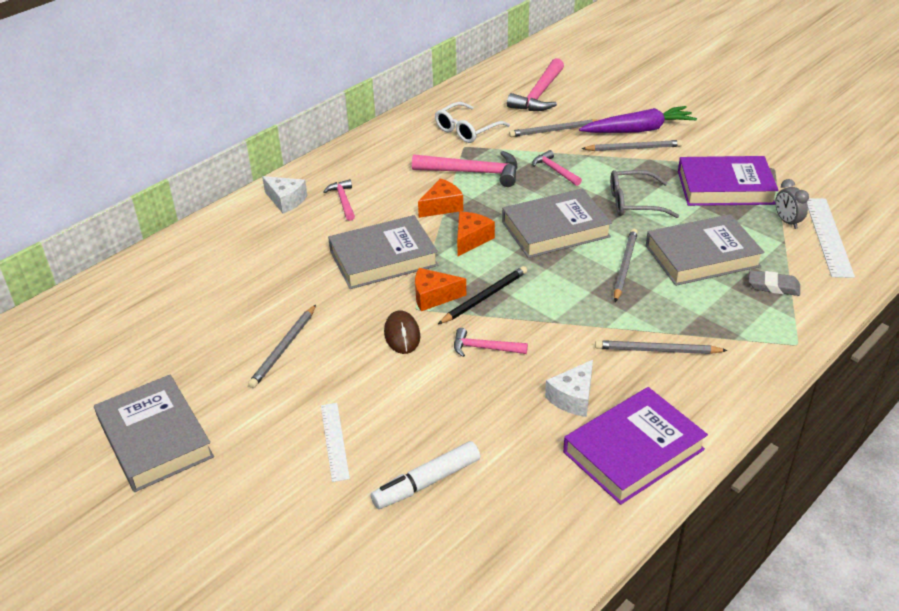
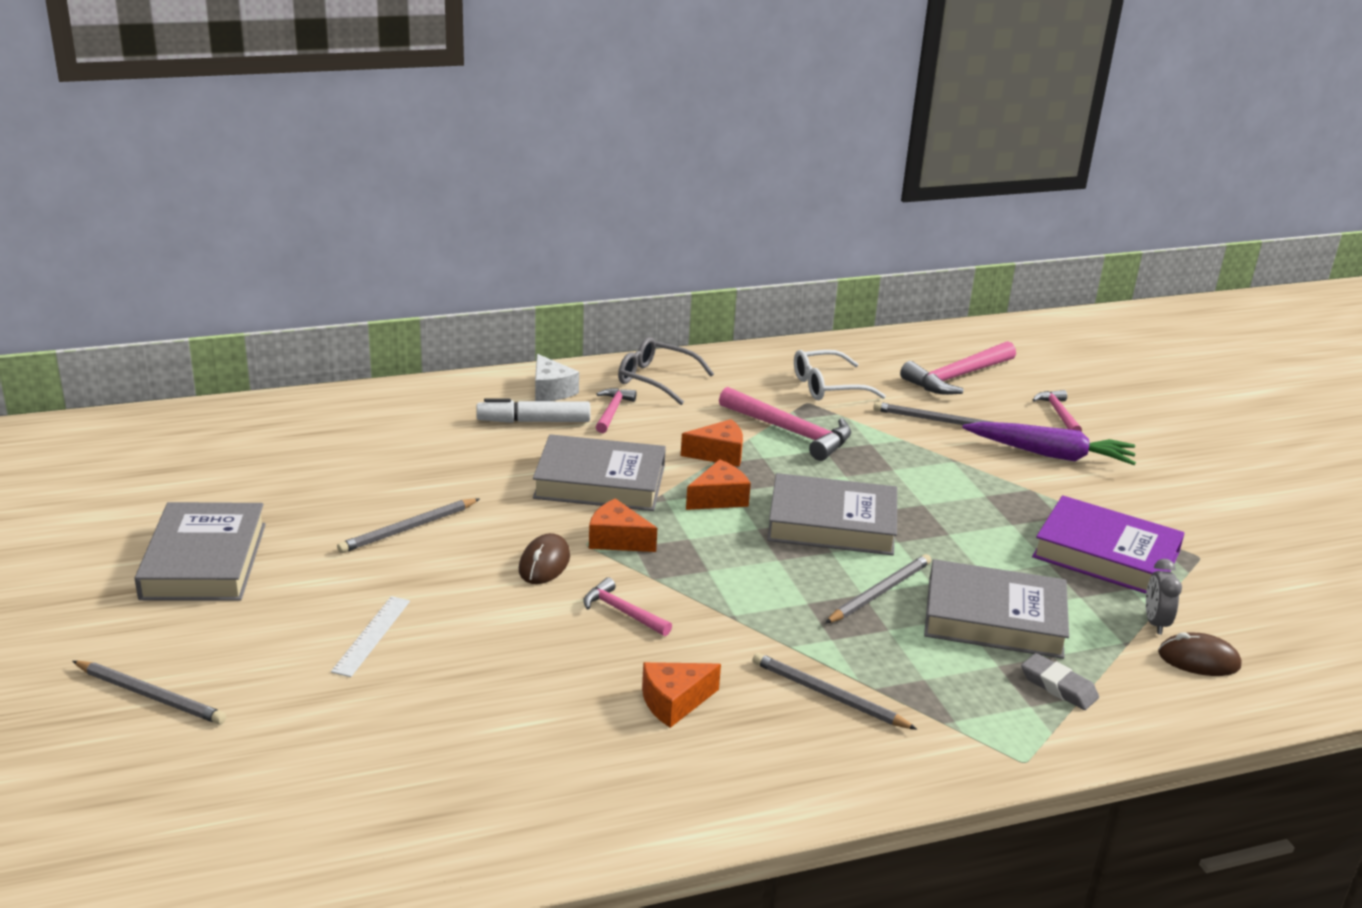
camera: 25 degrees right, 10 degrees down
white marker [371,441,480,509] -> white marker moved to [476,398,590,423]
black pencil [438,266,527,324] -> none
pink hammer [532,150,582,186] -> pink hammer moved to [1033,390,1082,431]
white cheese [545,360,593,417] -> orange cheese [642,662,721,728]
purple book [563,387,708,505] -> none
grey pencil [581,140,683,151] -> grey pencil moved to [72,661,226,724]
grey glasses [610,170,679,218] -> grey glasses moved to [618,337,714,405]
white ruler [807,198,855,278] -> brown mouse [1158,633,1241,676]

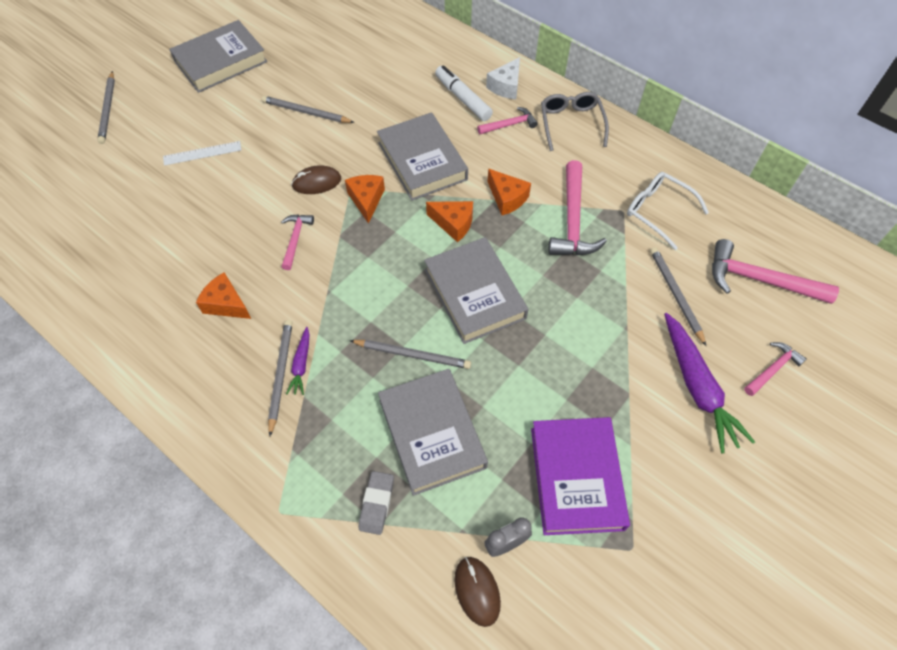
camera: 60 degrees right, 30 degrees up
none -> purple carrot [286,327,310,395]

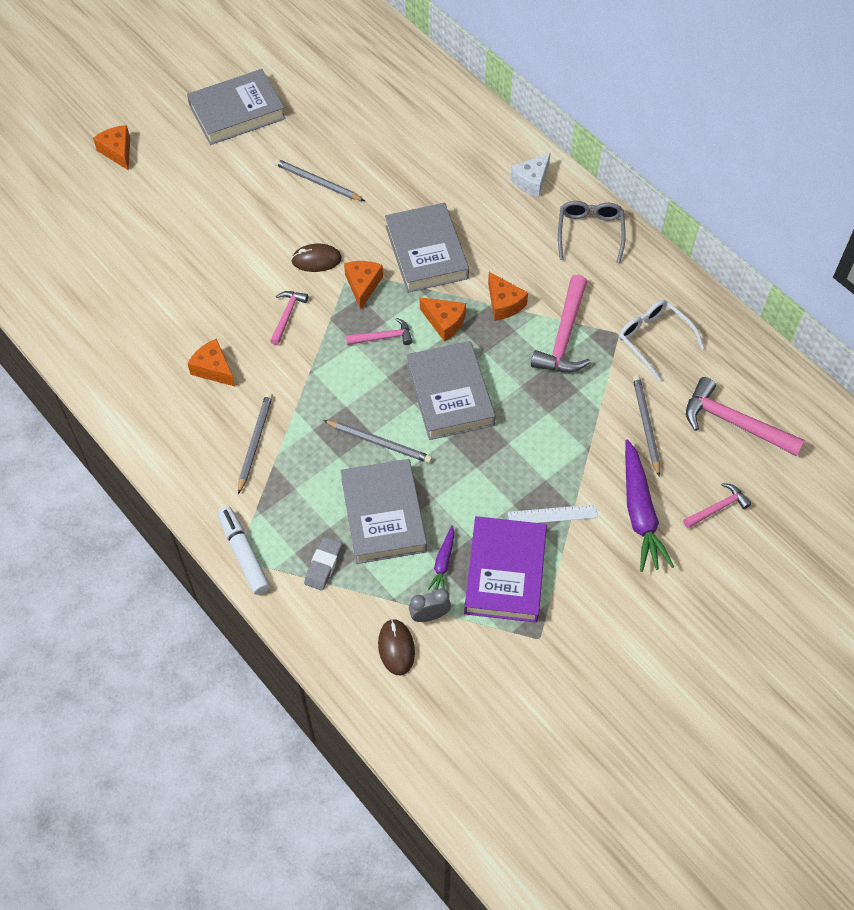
camera: 10 degrees right, 0 degrees up
grey pencil [97,71,115,144] -> orange cheese [93,125,130,171]
white ruler [163,141,241,166] -> white ruler moved to [508,505,598,523]
purple carrot [286,327,310,395] -> purple carrot moved to [428,525,454,591]
white marker [435,65,493,121] -> white marker moved to [218,506,270,595]
pink hammer [477,107,538,134] -> pink hammer moved to [346,318,413,345]

